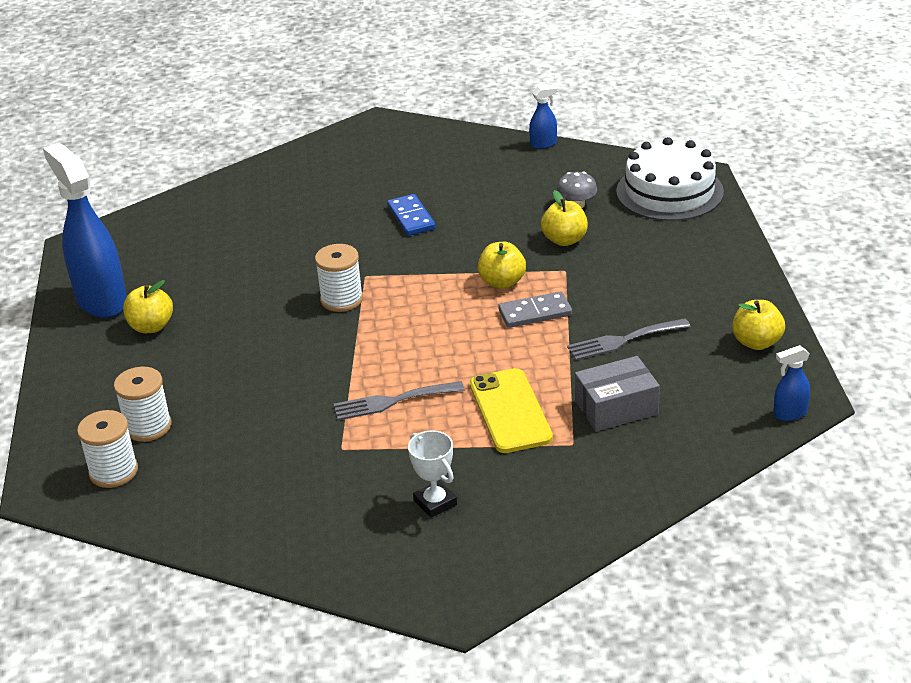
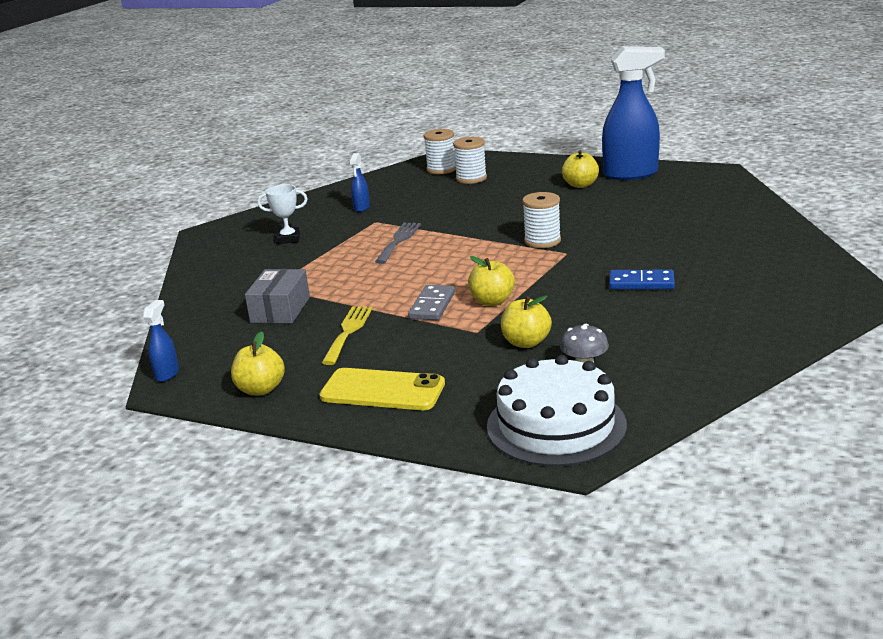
camera: 120 degrees right, 10 degrees down
yellow phone [470,368,553,453] -> yellow phone moved to [319,368,445,410]
blue spray bottle [529,84,558,149] -> blue spray bottle moved to [349,153,370,212]
grey fork [567,318,691,360] -> yellow fork [322,306,373,365]

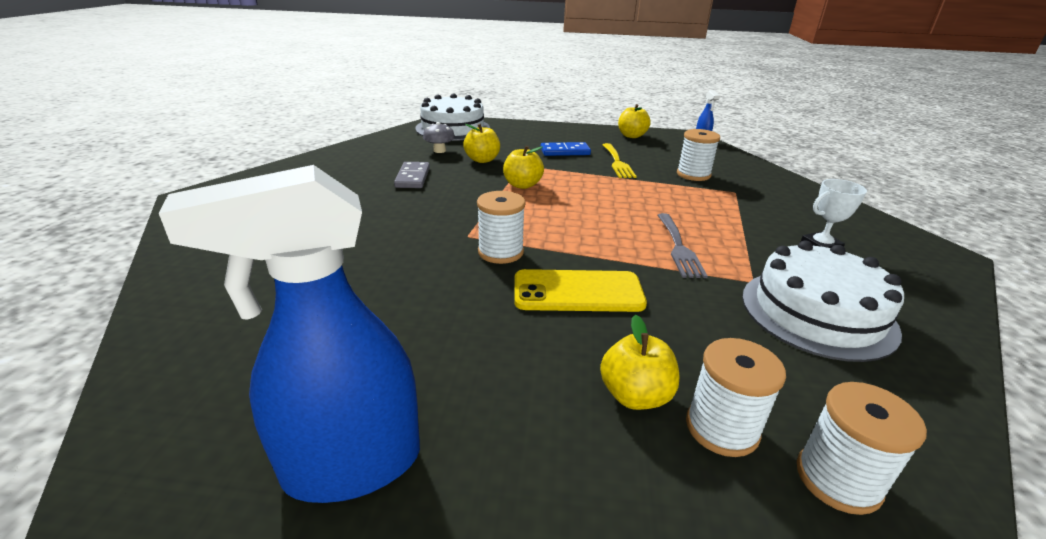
camera: 160 degrees right, 5 degrees up
grey box [245,269,310,323] -> white spool [677,129,720,181]
yellow phone [319,368,445,410] -> yellow phone moved to [515,269,647,312]
blue spray bottle [349,153,370,212] -> white cake [742,241,904,362]
grey domino [408,285,455,320] -> grey domino moved to [394,162,430,188]
yellow apple [562,150,599,188] -> yellow apple moved to [600,314,679,410]
blue domino [609,270,675,289] -> blue domino moved to [540,142,591,156]

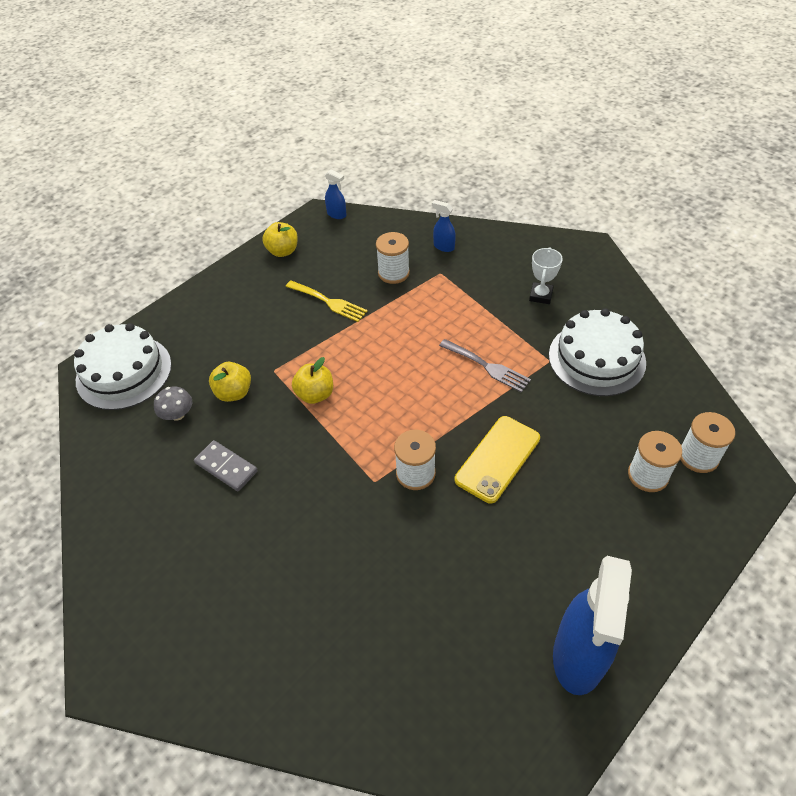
camera: 50 degrees left, 20 degrees up
blue domino [540,142,591,156] -> none
yellow apple [600,314,679,410] -> none
none -> blue spray bottle [432,200,456,252]

